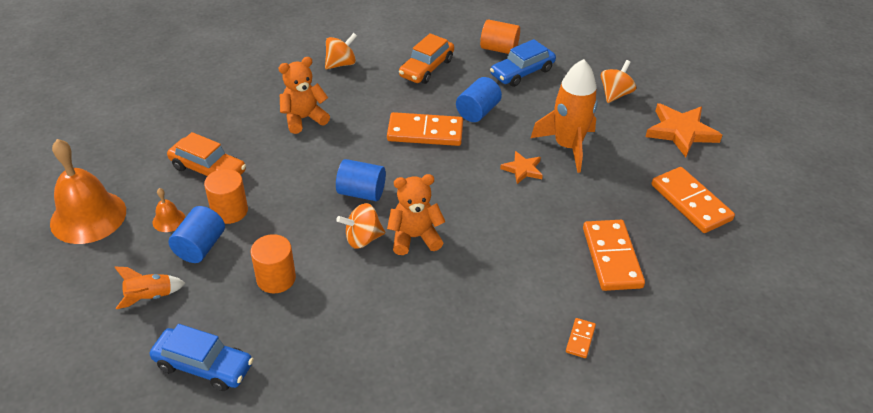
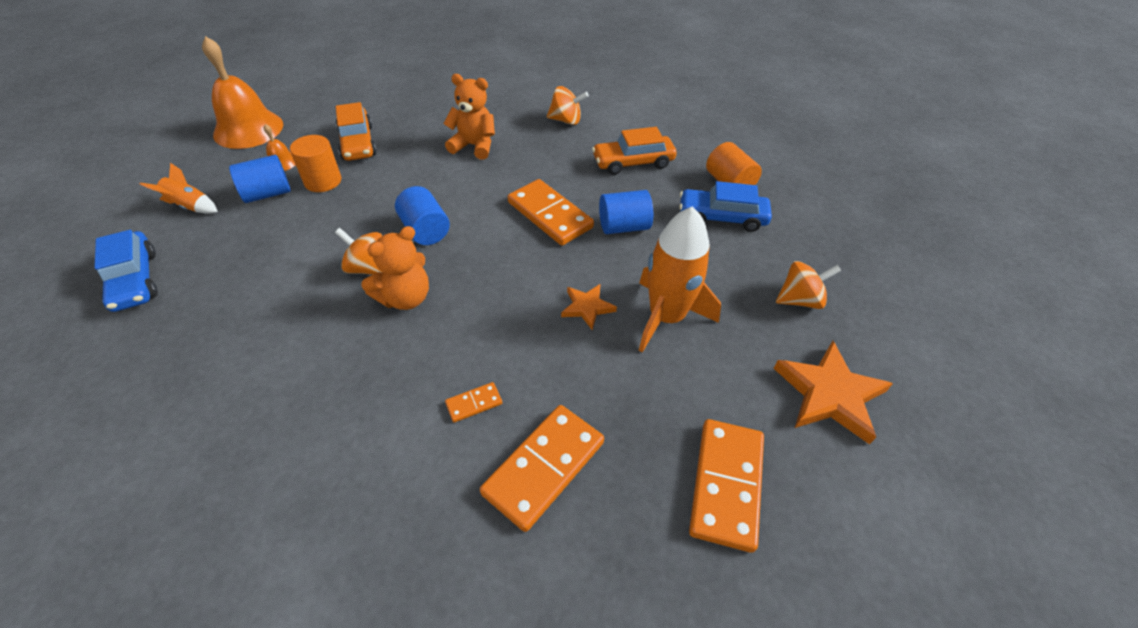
camera: 45 degrees right, 5 degrees up
orange cylinder [251,234,296,293] -> none
orange teddy bear [387,174,445,255] -> orange teddy bear turned 105 degrees clockwise [362,226,429,310]
orange domino [566,318,596,358] -> orange domino moved to [445,382,502,422]

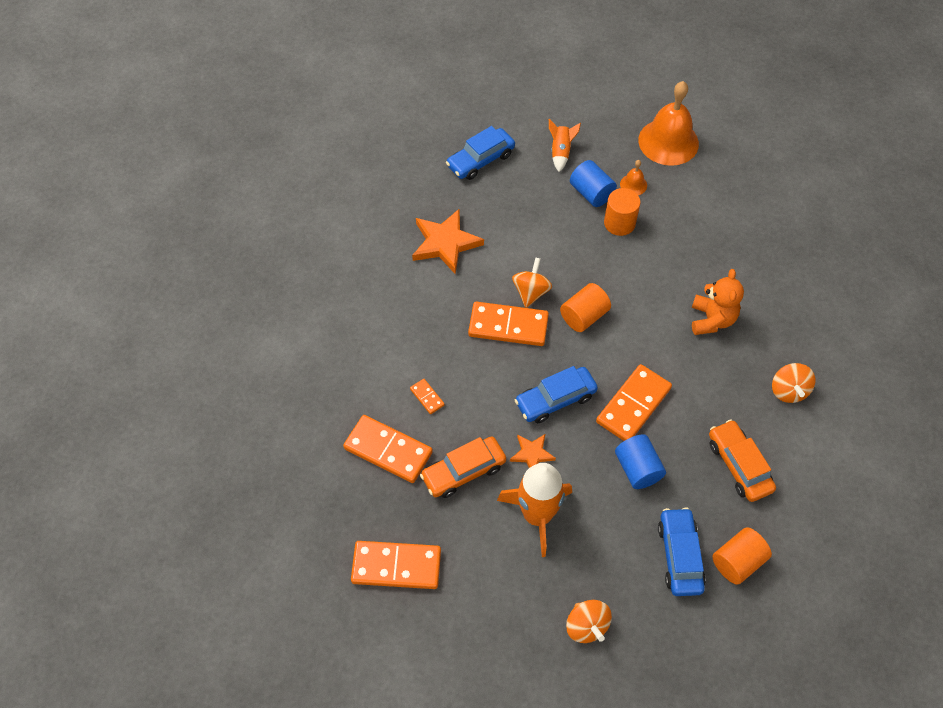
camera: 80 degrees right, 10 degrees up
orange car [336,102,377,161] -> orange car moved to [420,437,506,498]
orange teddy bear [362,226,429,310] -> orange domino [468,302,549,346]
blue cylinder [395,186,450,245] -> orange cylinder [560,283,611,332]
orange star [773,341,893,445] -> orange star moved to [412,209,484,274]
none -> blue car [515,366,598,423]

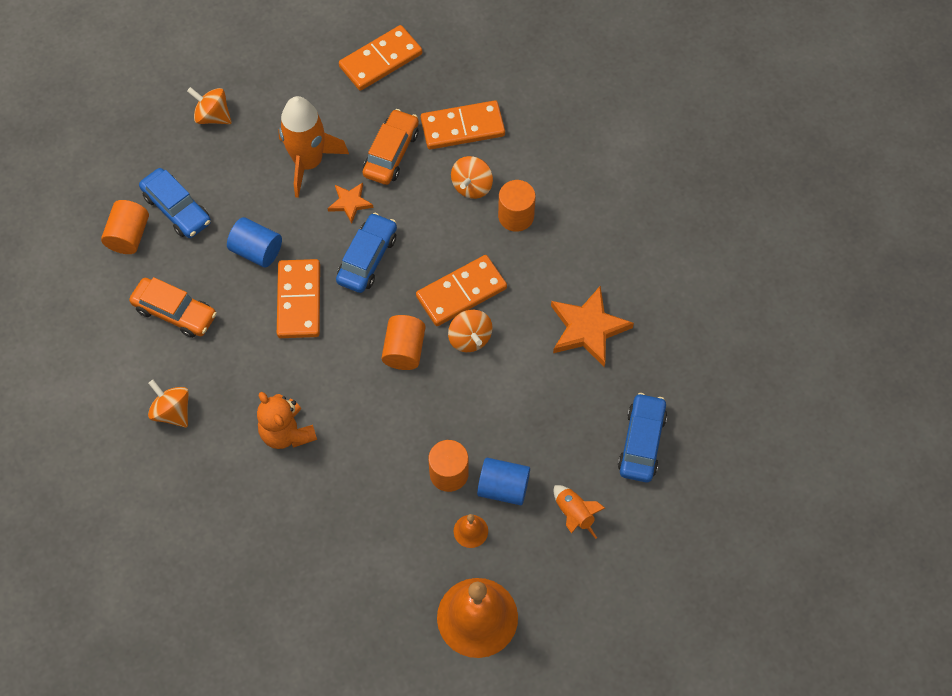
camera: 140 degrees right, 5 degrees up
orange domino [410,379,445,414] -> orange spinning top [451,156,493,199]
none -> orange cylinder [498,180,536,232]

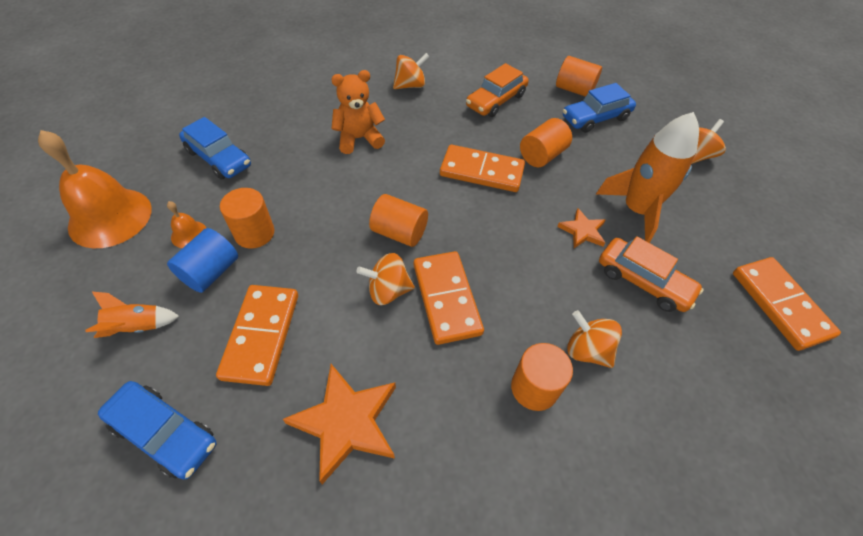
camera: 105 degrees right, 10 degrees down
blue cylinder [227,217,282,268] -> orange cylinder [520,118,572,167]
blue car [336,213,397,293] -> blue car moved to [179,117,251,179]
orange domino [421,100,505,150] -> orange domino moved to [216,285,298,386]

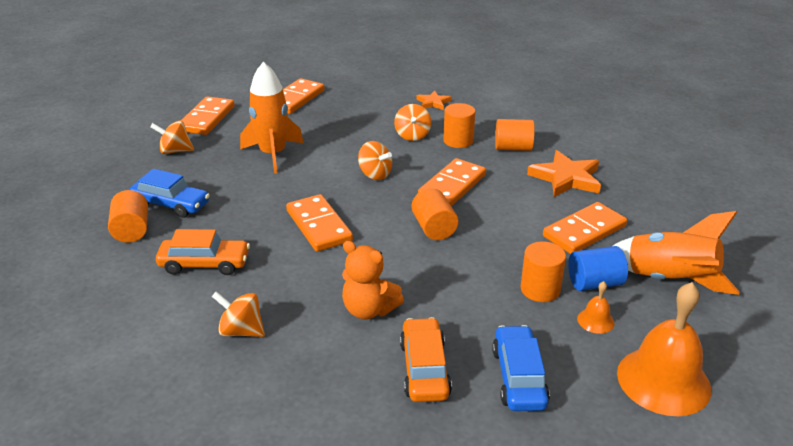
camera: 130 degrees left, 20 degrees down
orange rocket [85,291,179,338] -> orange rocket [613,211,740,295], size x1.96
blue car [98,381,216,480] -> none
orange spinning top [356,253,415,305] -> orange spinning top moved to [358,141,392,180]
orange cylinder [520,118,572,167] -> orange cylinder moved to [495,119,535,151]
orange star [557,208,606,248] -> orange star moved to [417,90,451,110]
orange car [599,236,704,312] -> orange car moved to [400,317,452,402]
none -> orange domino [181,96,235,135]

